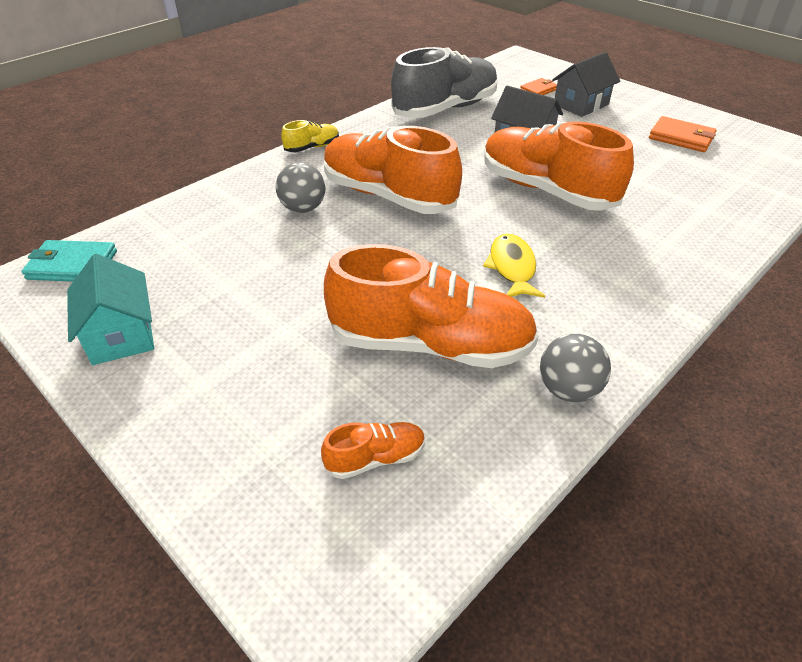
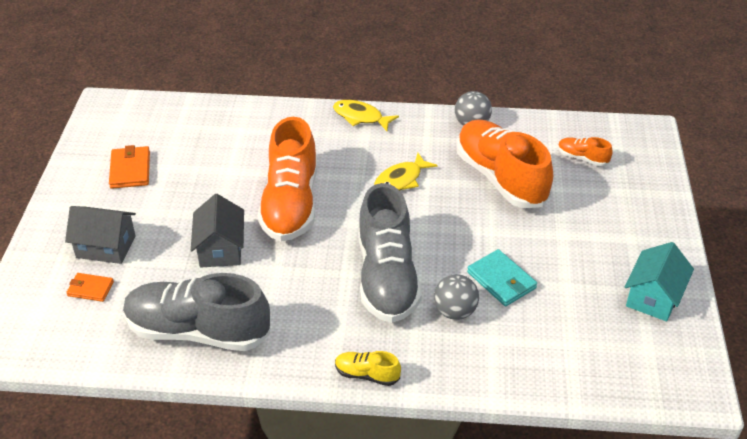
camera: 130 degrees left, 0 degrees up
turquoise wallet [22,240,117,282] -> turquoise wallet moved to [467,249,537,306]
orange shoe [324,126,462,214] -> grey shoe [358,183,422,323]
none -> yellow fish [333,100,399,131]

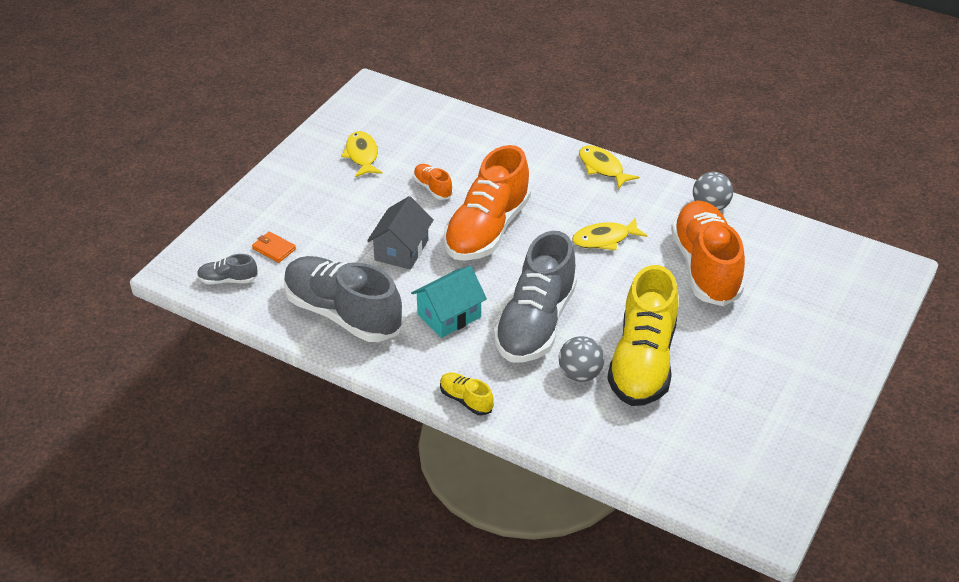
camera: 25 degrees right, 0 degrees up
grey house [65,206,136,264] -> none
orange wallet [109,145,150,189] -> yellow fish [341,131,383,177]
turquoise wallet [467,249,537,306] -> yellow shoe [607,265,678,406]
orange shoe [558,137,613,166] -> orange shoe moved to [414,164,453,200]
turquoise house [625,242,694,321] -> turquoise house moved to [411,266,487,338]
none -> grey shoe [197,254,258,284]

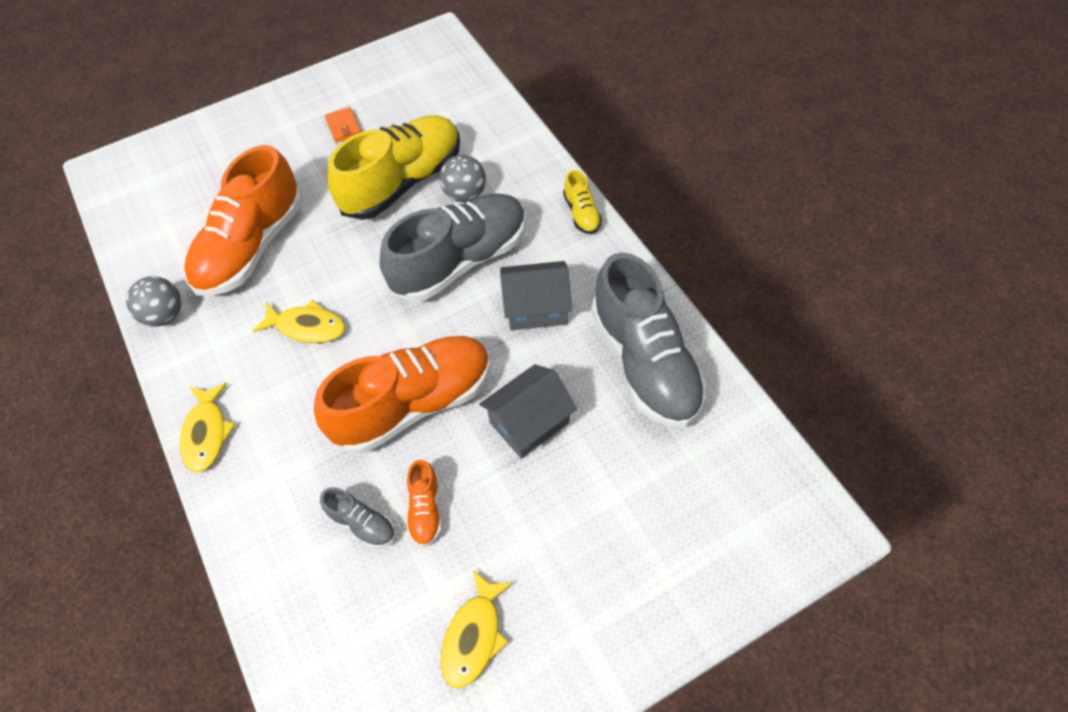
camera: 145 degrees left, 15 degrees up
grey shoe [197,254,258,284] -> grey shoe moved to [320,487,395,548]
orange wallet [252,231,296,263] -> orange wallet moved to [325,107,361,143]
turquoise house [411,266,487,338] -> grey house [500,261,572,330]

